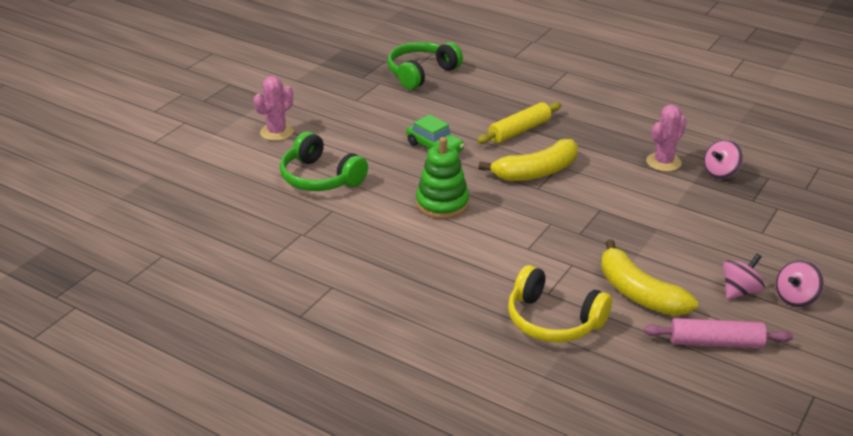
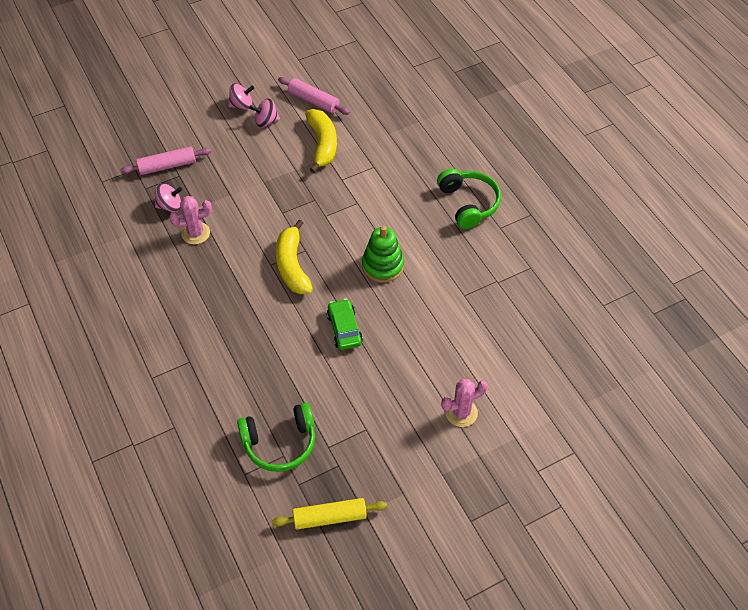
camera: 150 degrees left, 20 degrees up
green headphones [280,132,368,191] -> green headphones moved to [437,169,501,229]
yellow rolling pin [477,102,561,144] -> yellow rolling pin moved to [272,498,387,530]
yellow banana [478,139,578,181] -> yellow banana turned 105 degrees counterclockwise [276,220,313,294]
yellow headphones [508,265,612,343] -> none
none -> pink rolling pin [120,146,211,175]

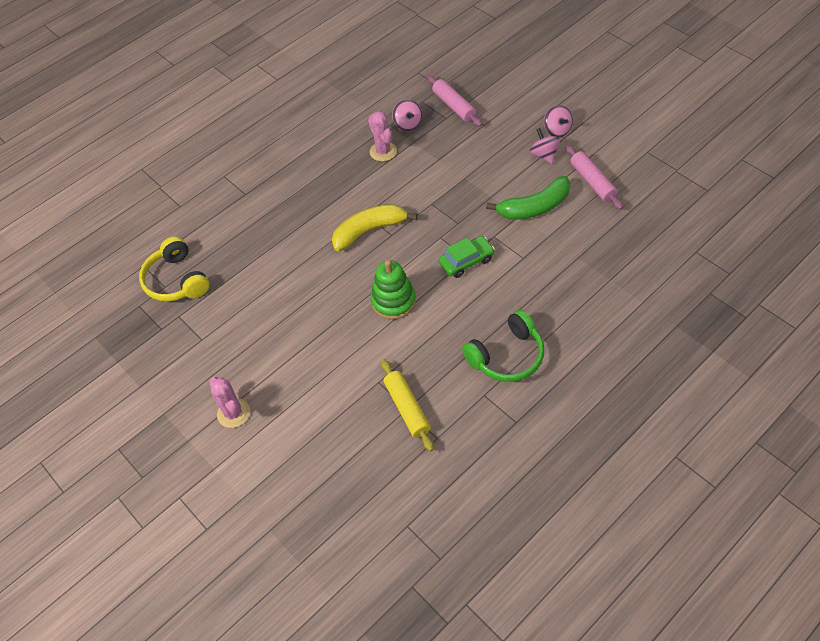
camera: 80 degrees right, 0 degrees up
green headphones [237,402,315,472] -> yellow headphones [139,236,209,301]
yellow rolling pin [272,498,387,530] -> yellow rolling pin moved to [381,359,434,452]
pink rolling pin [278,77,350,115] -> pink rolling pin turned 45 degrees counterclockwise [566,145,623,210]
yellow banana [305,109,337,173] -> green banana [486,176,571,220]
green car [327,299,363,350] -> green car moved to [439,236,495,278]

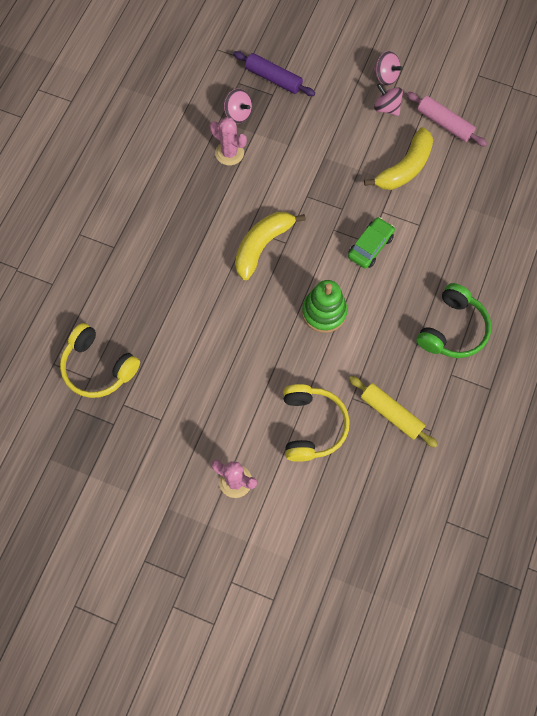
camera: 30 degrees left, 15 degrees up
pink rolling pin [427,75,482,127] -> purple rolling pin [233,51,315,96]
green banana [486,176,571,220] -> yellow banana [364,127,433,190]
none -> yellow headphones [283,384,350,462]

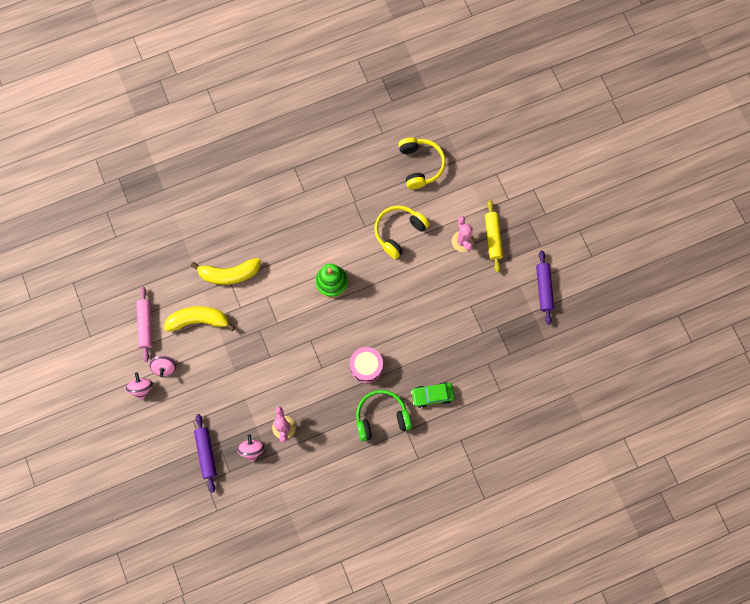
camera: 135 degrees left, 5 degrees up
yellow headphones [60,323,140,398] -> yellow headphones moved to [398,137,446,189]
yellow banana [235,212,306,280] -> yellow banana moved to [191,258,261,285]
green car [348,217,395,269] -> green car moved to [411,382,455,408]
yellow rolling pin [349,376,438,448] -> yellow rolling pin moved to [485,200,503,272]
green headphones [416,283,492,358] -> green headphones moved to [356,390,412,441]
none -> pink drum [350,347,383,383]
none -> purple rolling pin [536,250,554,325]

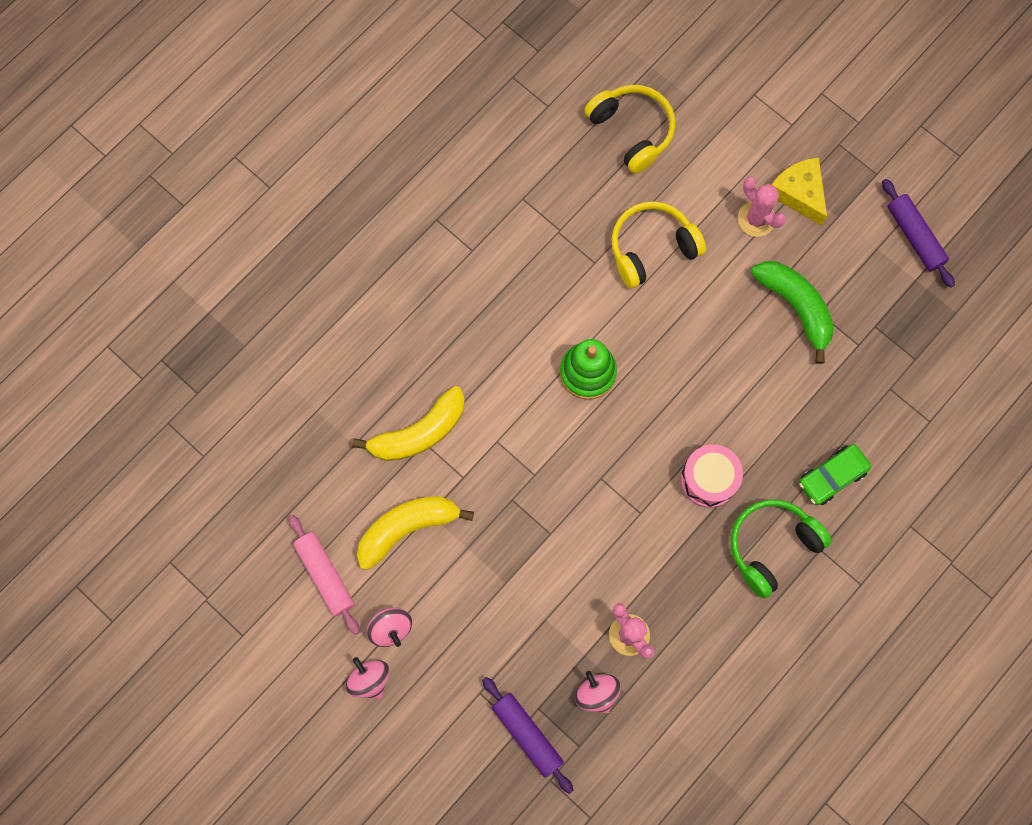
camera: 25 degrees left, 0 degrees up
yellow headphones [374,205,429,259] -> yellow headphones turned 45 degrees clockwise [611,201,706,288]
yellow rolling pin [485,200,503,272] -> yellow cheese [772,157,827,226]
none -> green banana [751,261,834,364]

